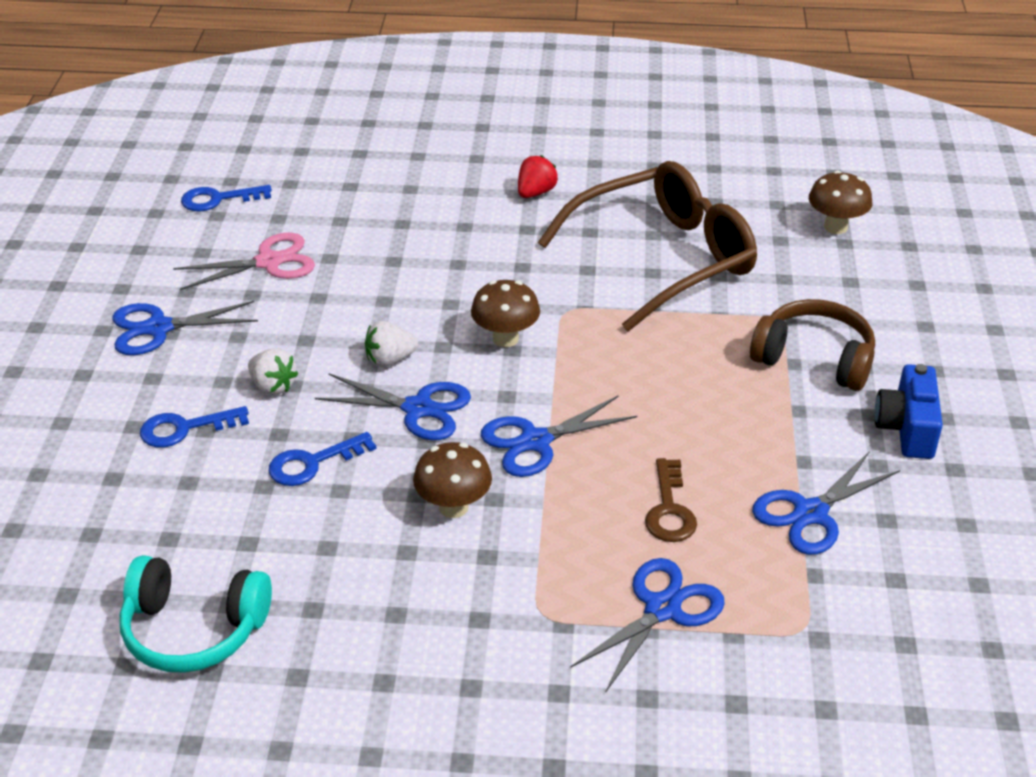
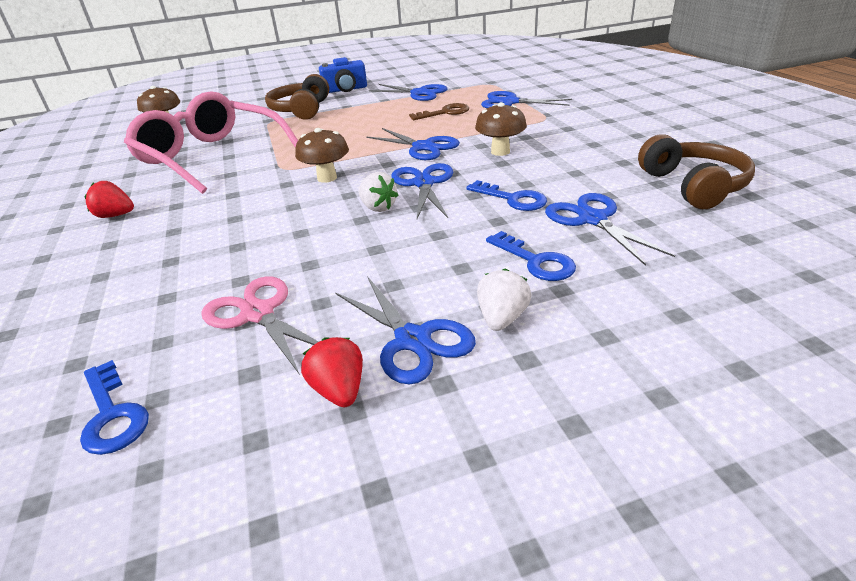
camera: 110 degrees left, 5 degrees down
turquoise headphones [120,555,272,673] -> brown headphones [638,134,755,209]
white strawberry [248,348,298,395] -> white strawberry moved to [477,268,532,331]
brown glasses [538,161,757,332] -> pink glasses [124,91,298,194]
none -> red strawberry [301,337,363,407]
none -> blue scissors [545,193,675,266]

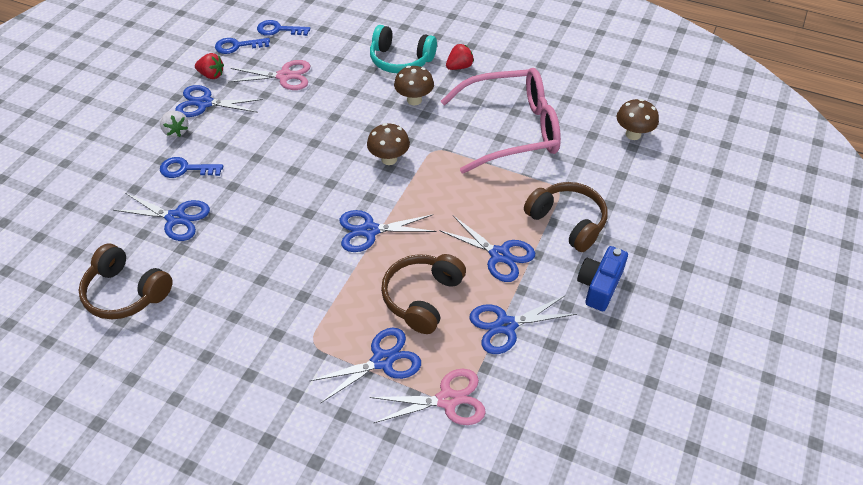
camera: 130 degrees right, 15 degrees up
white strawberry [358,172,399,212] -> none
blue scissors [391,163,453,219] -> blue scissors moved to [439,216,535,282]
brown key [409,103,469,120] -> brown headphones [381,254,466,334]
blue key [466,180,547,211] -> blue key moved to [215,38,270,54]
brown mushroom [475,102,527,156] -> brown mushroom moved to [394,66,434,105]
none -> turquoise headphones [370,25,437,74]
none -> pink scissors [370,369,486,425]

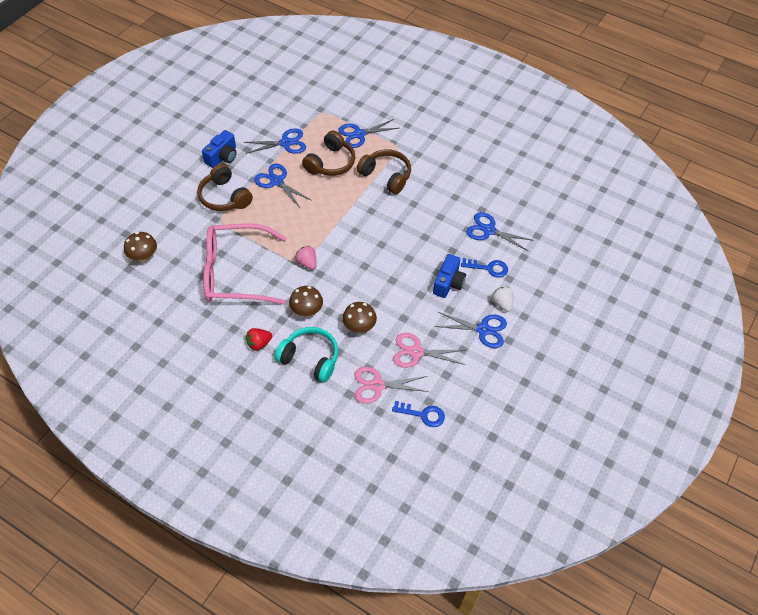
camera: 175 degrees left, 5 degrees up
brown headphones [78,244,173,319] -> brown headphones moved to [357,149,411,194]
red strawberry [195,53,224,79] -> none
blue key [215,38,270,54] -> none
blue scissors [340,210,436,252] -> none
brown mushroom [367,123,410,165] -> brown mushroom moved to [342,302,377,333]
pink scissors [370,369,486,425] -> pink scissors moved to [355,367,429,404]
none -> pink strawberry [295,246,317,270]
none -> blue camera [433,254,466,298]

